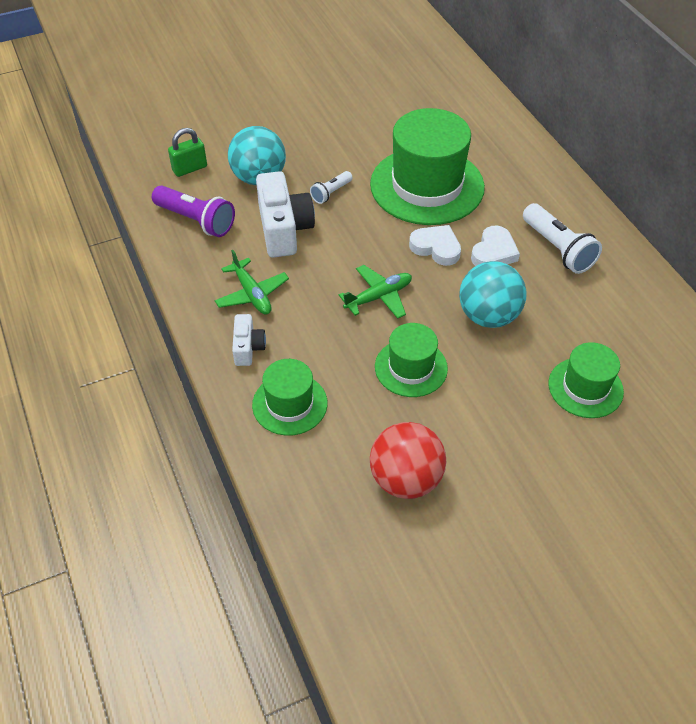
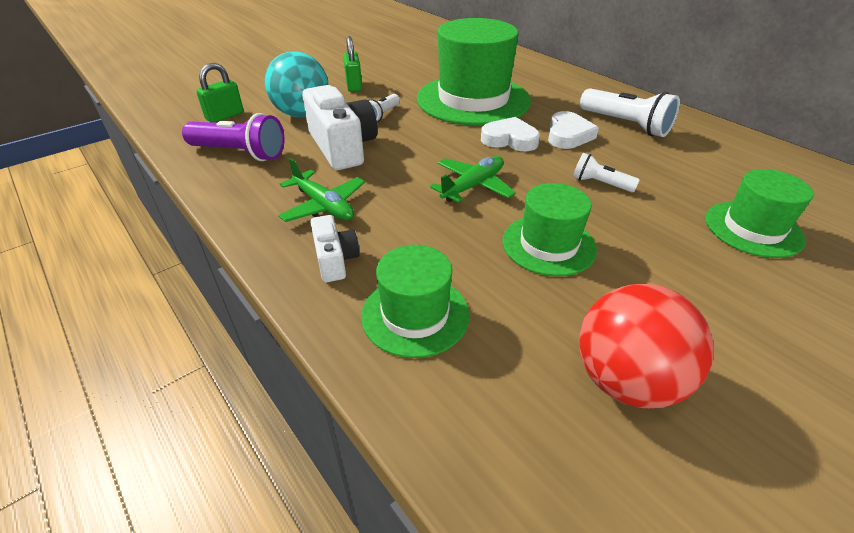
camera: 15 degrees left, 10 degrees down
turquoise ball [459,261,527,328] -> white flashlight [573,153,640,192]
none -> green padlock [343,36,362,92]

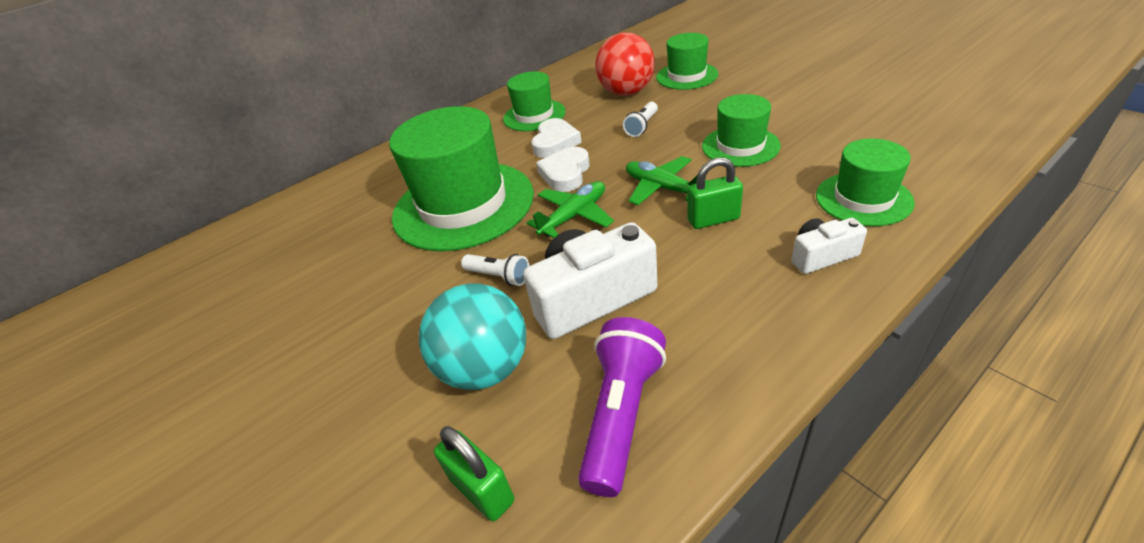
camera: 85 degrees left, 0 degrees up
green plane [278,158,365,222] -> green plane moved to [527,181,614,238]
green padlock [343,36,362,92] -> green padlock moved to [687,157,743,229]
white heart [548,111,599,149] -> white heart turned 90 degrees clockwise [531,118,582,158]
red ball [579,284,714,408] -> red ball moved to [595,33,655,96]
white flashlight [580,88,680,137] -> green hat [503,71,566,131]

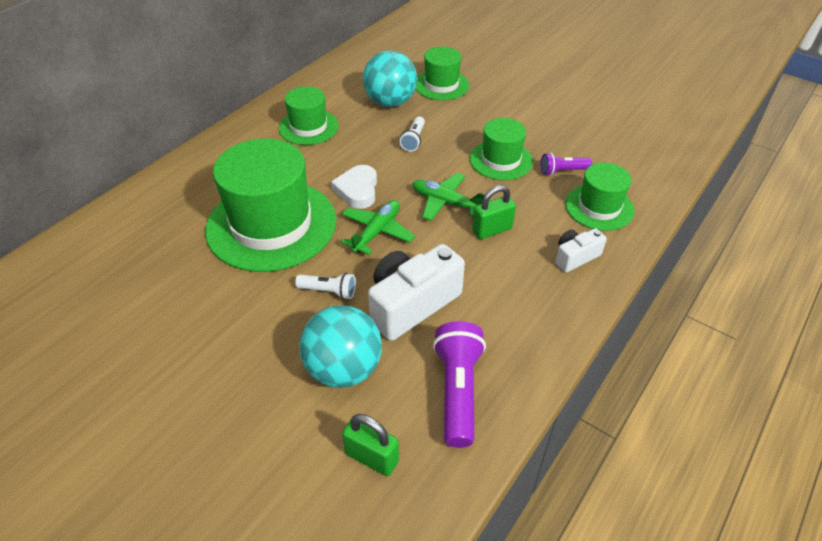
camera: 20 degrees left, 5 degrees up
white heart [531,118,582,158] -> none
red ball [595,33,655,96] -> turquoise ball [363,50,417,107]
none -> purple flashlight [540,153,592,175]

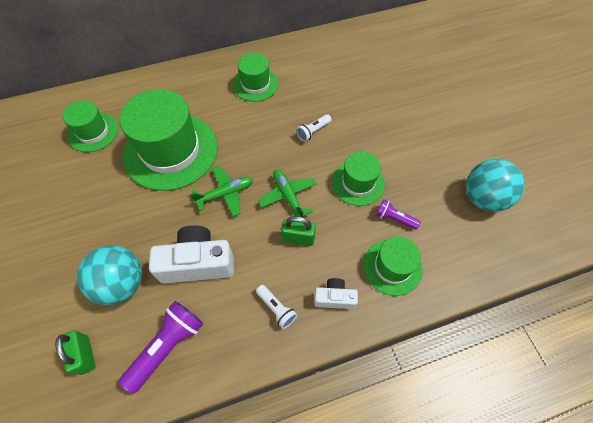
camera: 35 degrees right, 15 degrees up
white flashlight [295,273,356,300] -> white flashlight moved to [256,285,297,329]
white heart [331,165,377,209] -> none
turquoise ball [363,50,417,107] -> turquoise ball moved to [466,159,525,212]
green hat [416,47,469,100] -> green hat moved to [63,100,118,152]

